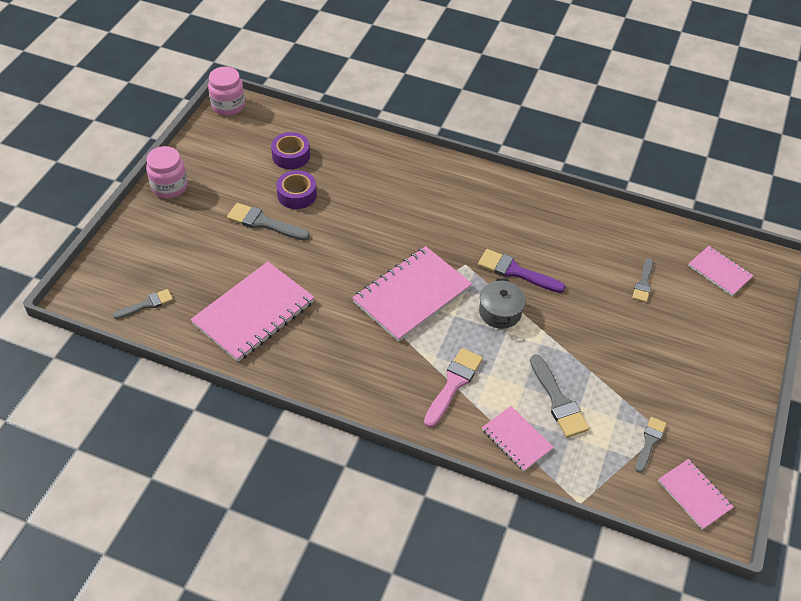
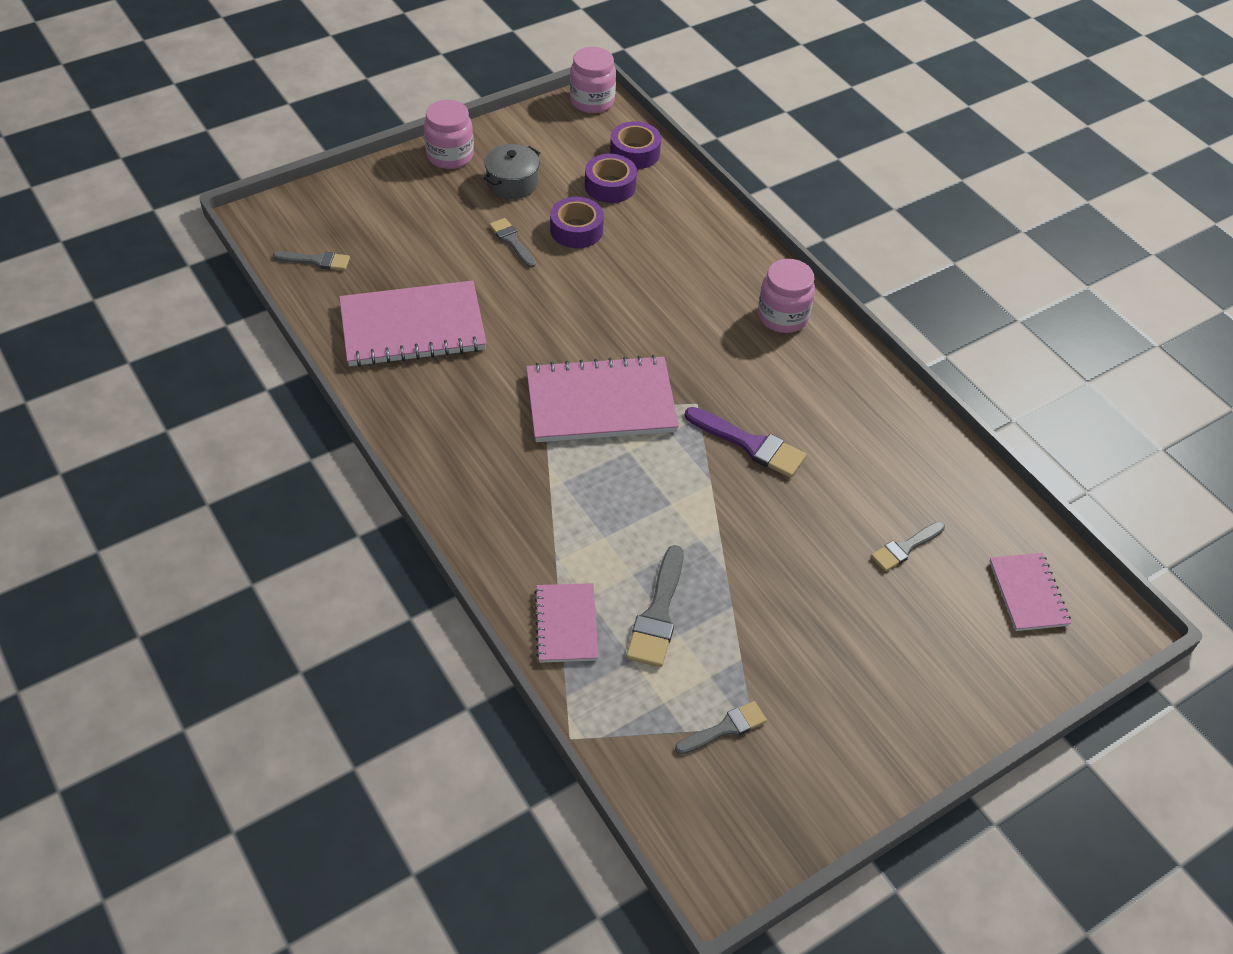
camera: 35 degrees right, 0 degrees up
grey brush [227,203,310,240] -> grey brush [489,218,536,268], size x0.64
pink brush [424,348,483,428] -> none
purple brush [478,249,565,293] -> purple brush turned 150 degrees clockwise [685,407,806,478]
grey pot [479,278,526,329] -> grey pot moved to [483,144,540,199]
pink notebook [658,459,734,530] -> none
none -> purple tape [610,121,661,169]
none -> pink jar [758,259,815,333]

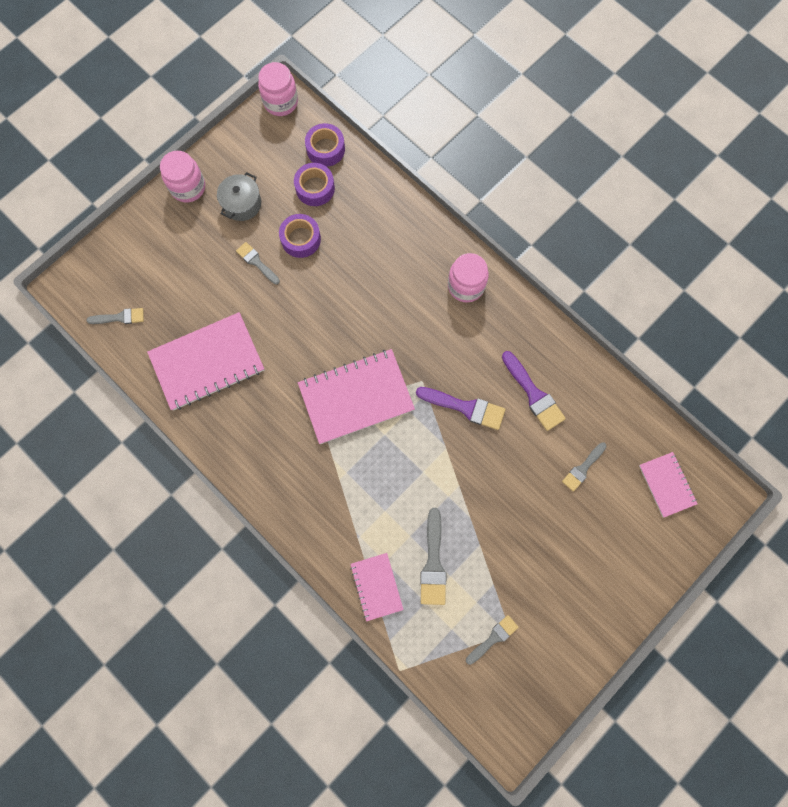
camera: 10 degrees left, 25 degrees up
none -> purple brush [502,351,566,431]

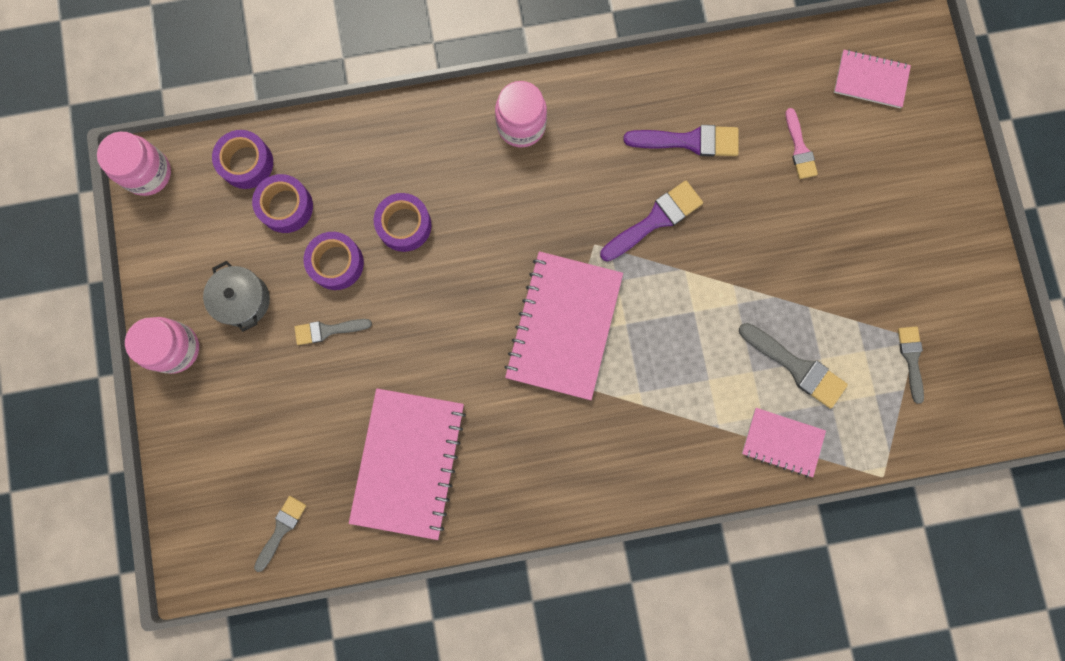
camera: 55 degrees left, 5 degrees up
grey brush [562,442,607,492] -> pink brush [785,108,818,179]
none -> purple tape [374,193,432,252]

